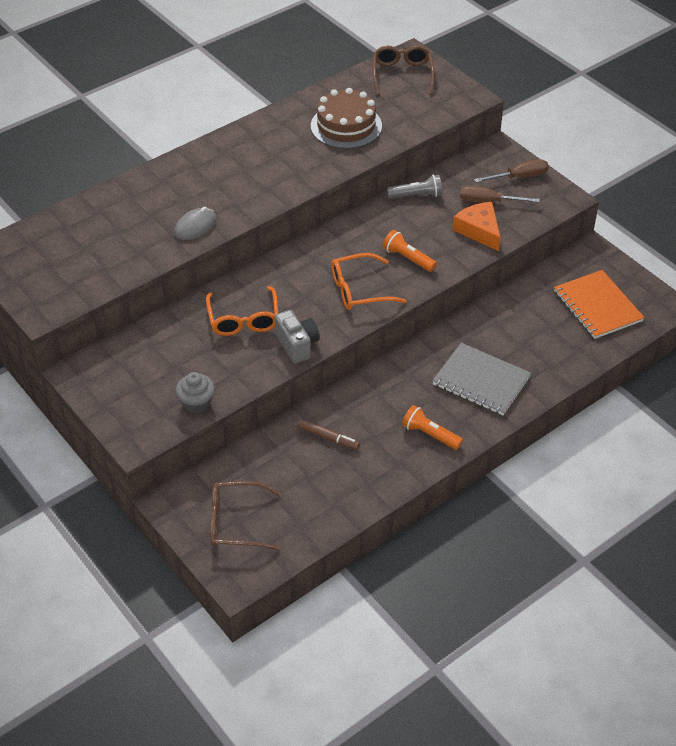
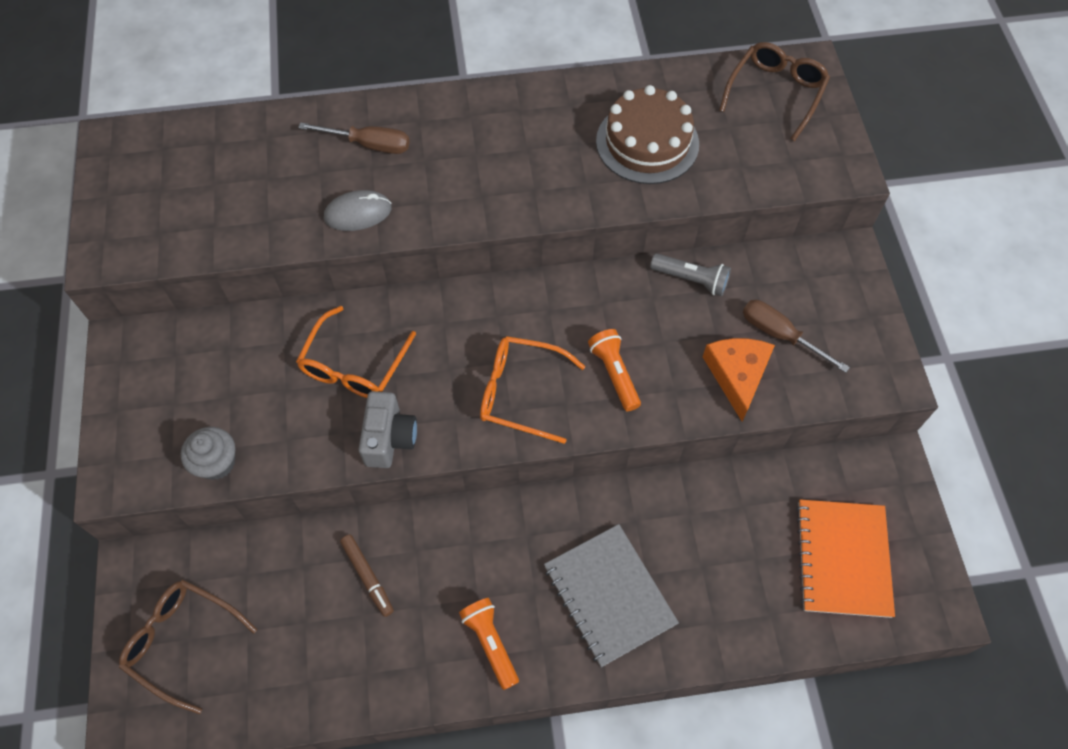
camera: 30 degrees right, 15 degrees up
brown screwdriver [474,159,549,183] -> brown screwdriver moved to [298,122,410,154]

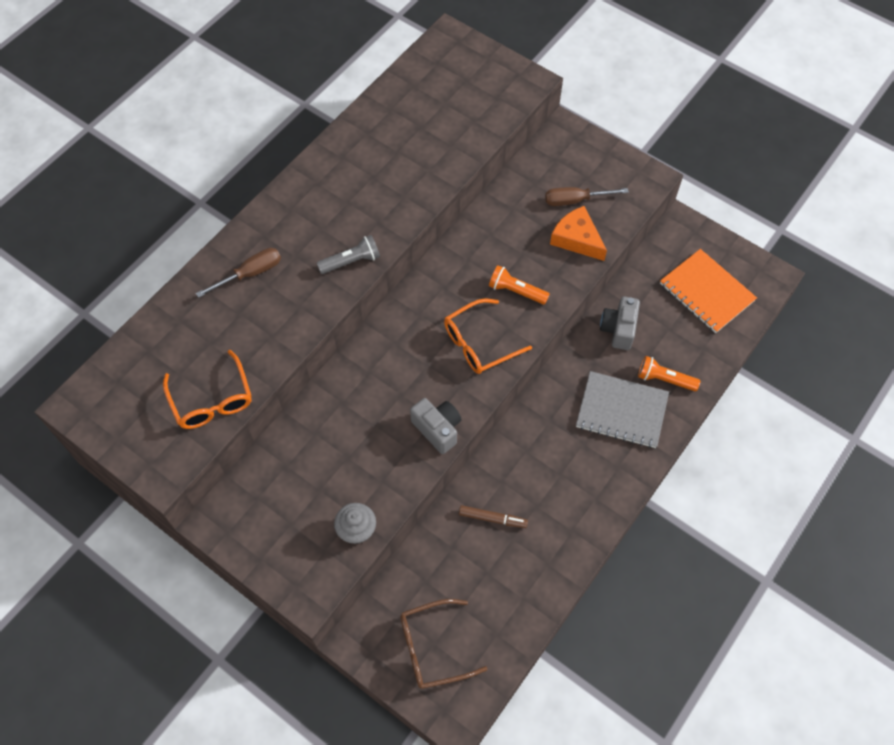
camera: 45 degrees left, 0 degrees up
orange glasses [296,306,416,398] -> orange glasses moved to [163,350,251,429]
grey mouse [324,190,392,231] -> none
orange flashlight [459,598,519,690] -> orange flashlight moved to [638,356,700,391]
brown cake [596,85,699,184] -> none
grey flashlight [650,253,731,296] -> grey flashlight moved to [317,235,380,274]
brown glasses [719,42,830,141] -> none
none -> grey camera [600,296,640,350]

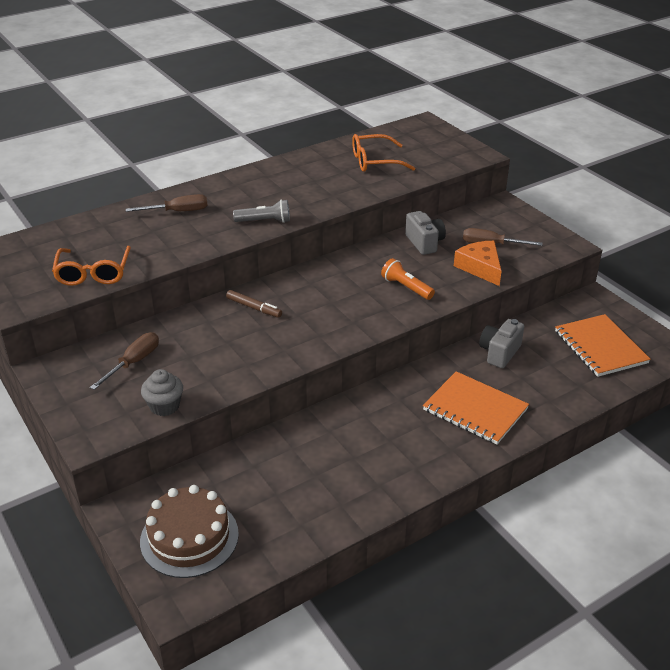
camera: 20 degrees right, 25 degrees down
brown glasses [400,599,488,689] -> brown cake [140,485,239,578]
grey camera [410,398,462,454] -> grey camera moved to [405,211,446,255]
orange glasses [444,299,532,374] -> orange glasses moved to [352,134,416,172]
brown marker [459,505,528,528] -> brown marker moved to [226,290,282,318]
grey notebook [576,371,669,448] -> orange notebook [423,371,529,445]
orange flashlight [638,356,700,391] -> none
none -> brown screwdriver [90,332,159,390]

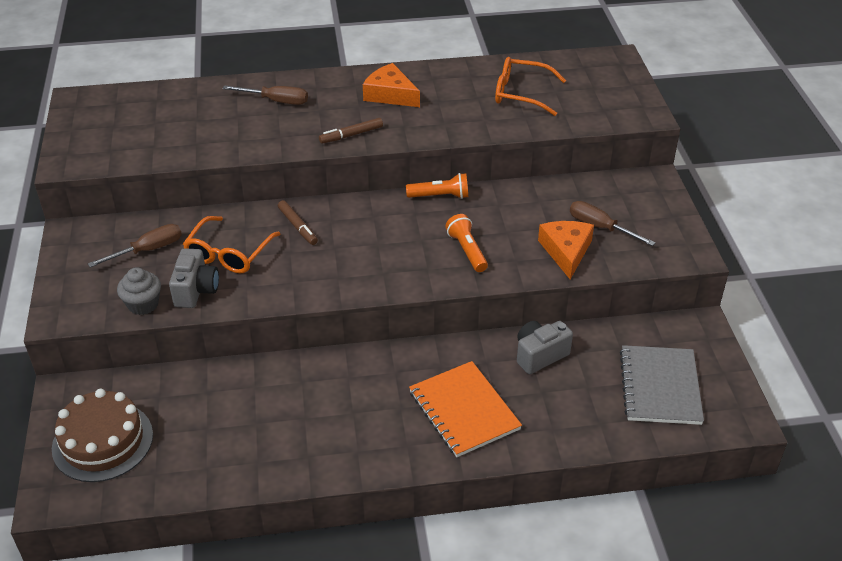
camera: 25 degrees right, 5 degrees up
orange glasses [52,246,131,286] -> orange glasses moved to [183,216,280,273]
grey flashlight [233,199,290,223] -> brown marker [319,118,383,144]
grey camera [405,211,446,255] -> grey camera moved to [169,248,219,308]
orange notebook [555,314,651,377] -> grey notebook [620,345,704,425]
none -> orange cheese [363,63,420,107]
none -> orange flashlight [406,173,468,199]

